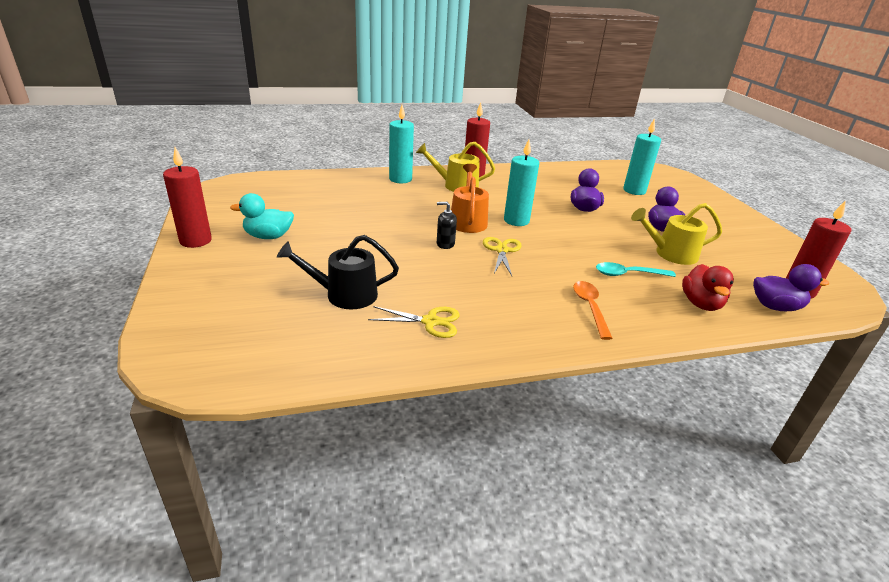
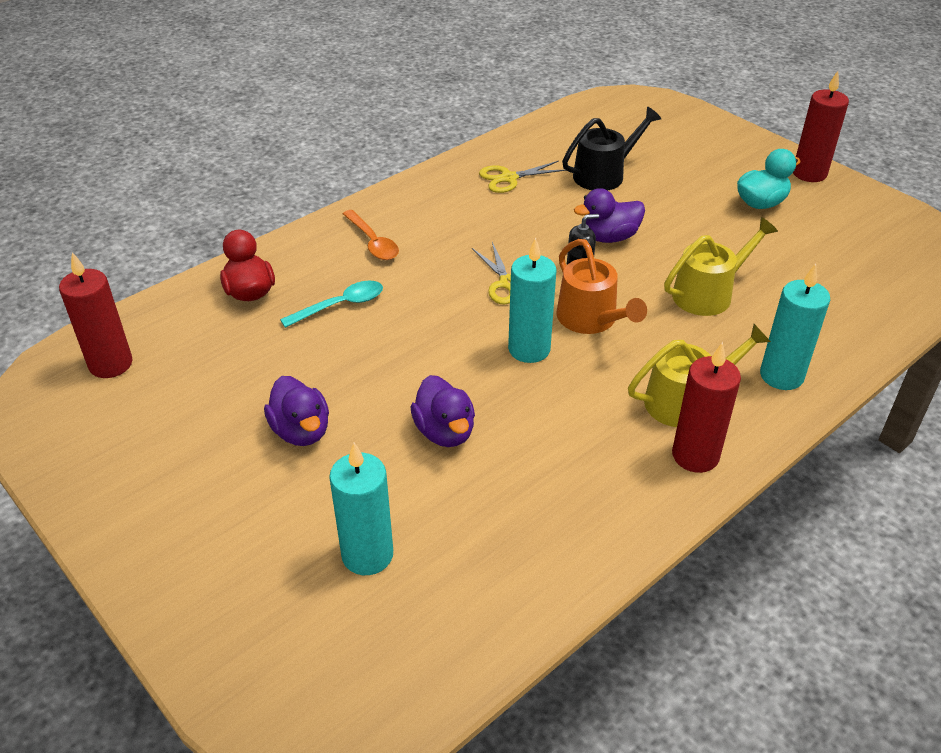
camera: 155 degrees right, 10 degrees up
yellow watering can [631,203,722,265] -> yellow watering can moved to [664,217,778,316]
purple duck [753,264,829,311] -> purple duck moved to [574,188,645,243]

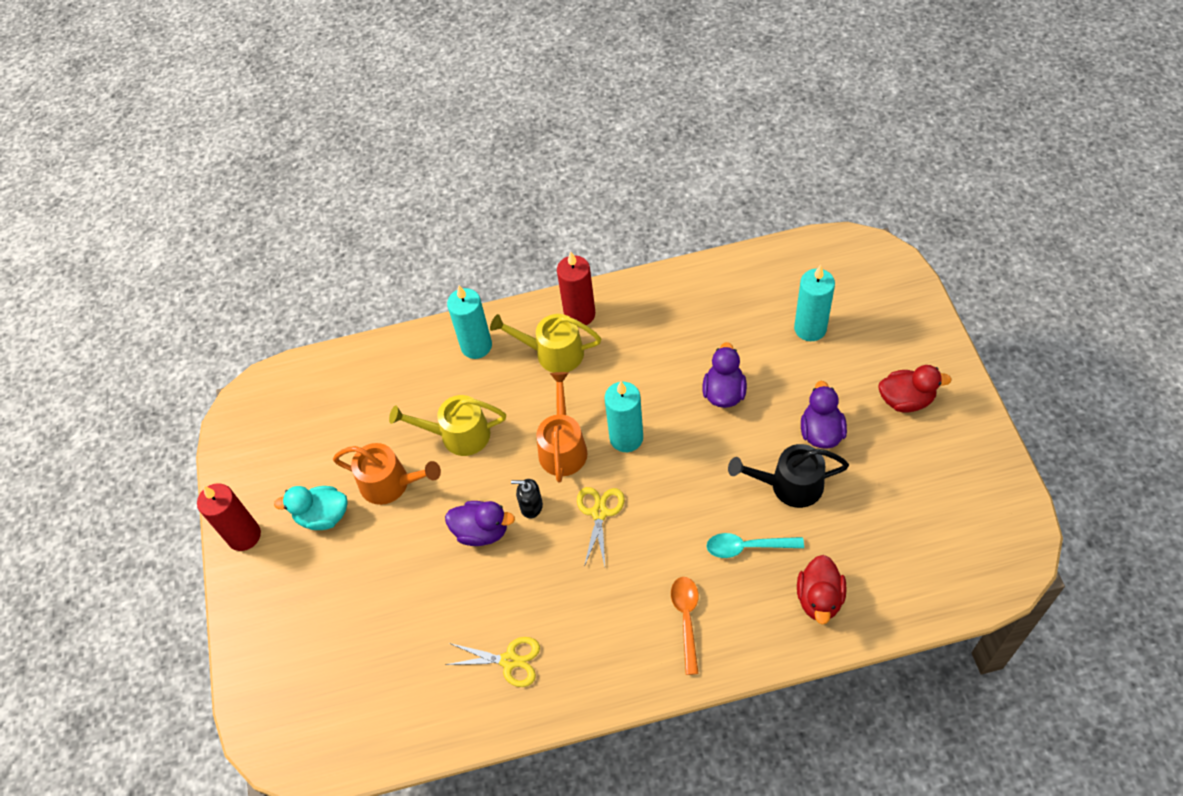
camera: 145 degrees left, 15 degrees up
red candle [59,252,133,378] -> none
black watering can [562,107,661,190] -> black watering can moved to [728,444,849,508]
none -> orange watering can [333,443,441,505]
none -> red duck [878,365,952,413]

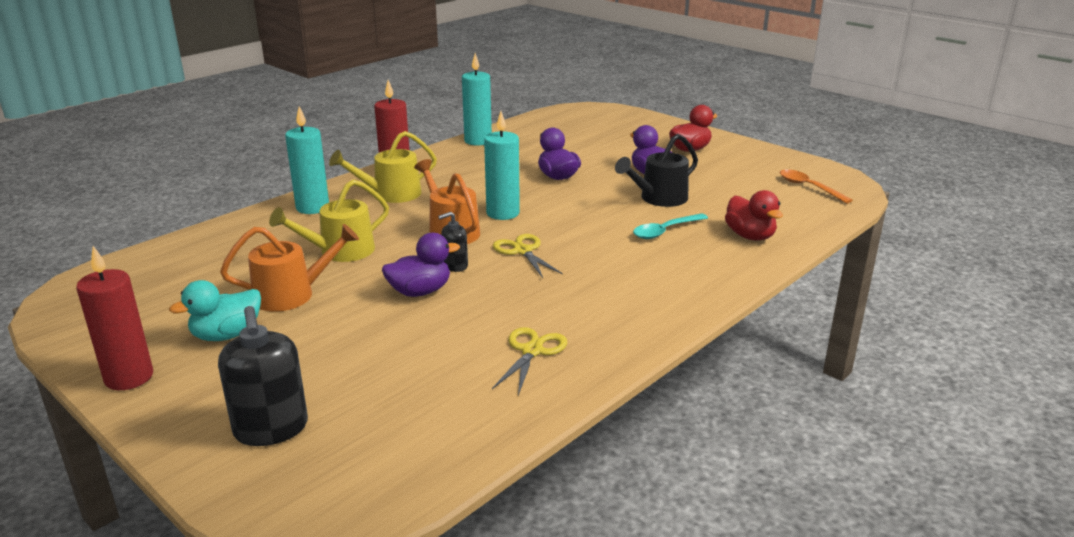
camera: 40 degrees left, 30 degrees down
yellow scissors [445,637,540,687] -> yellow scissors turned 45 degrees counterclockwise [492,327,567,395]
orange spoon [671,577,699,675] -> orange spoon moved to [780,169,853,204]
turquoise candle [794,265,835,341] -> turquoise candle moved to [462,53,492,146]
none -> black soap dispenser [218,306,308,446]

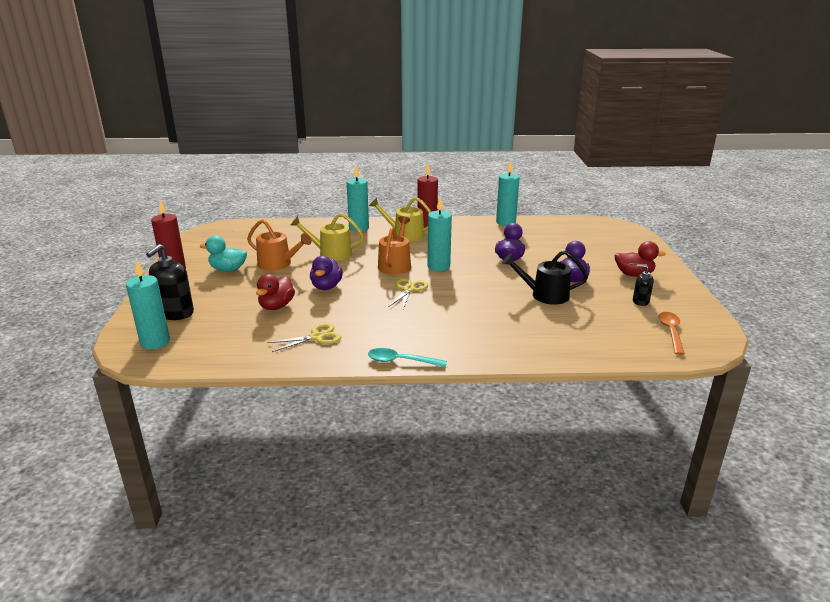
camera: 45 degrees right, 0 degrees up
purple duck [382,233,460,297] -> purple duck turned 75 degrees clockwise [310,256,343,290]
black soap dispenser [438,212,468,272] -> black soap dispenser moved to [633,265,654,306]
turquoise spoon [633,213,708,239] -> turquoise spoon moved to [368,348,447,367]
red duck [725,190,783,241] -> red duck moved to [256,274,295,310]
none -> turquoise candle [126,260,170,349]

